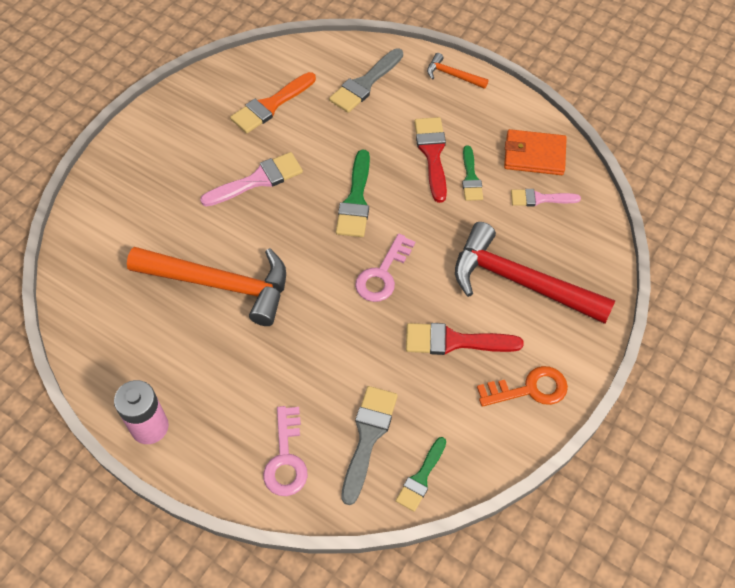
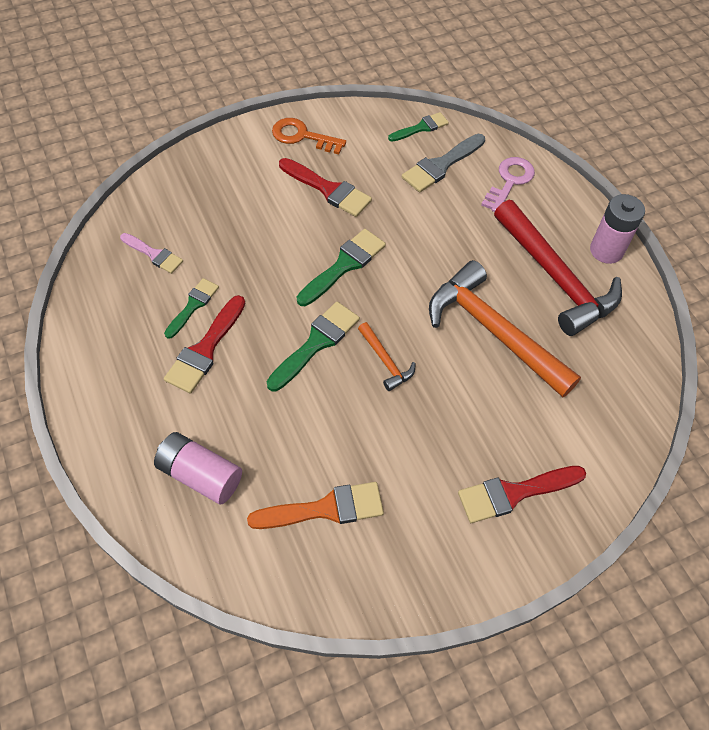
camera: 150 degrees left, 0 degrees up
pink brush [200,152,303,207] -> none
grey brush [329,48,403,113] -> pink battery [154,432,242,505]
pink key [355,234,415,302] -> green brush [297,229,386,306]
orange hammer [427,53,489,89] -> orange hammer moved to [358,322,416,391]
red hammer [455,222,616,324] -> red hammer moved to [494,200,622,336]
orange wallet [504,129,567,175] -> none
none -> red brush [458,466,586,523]

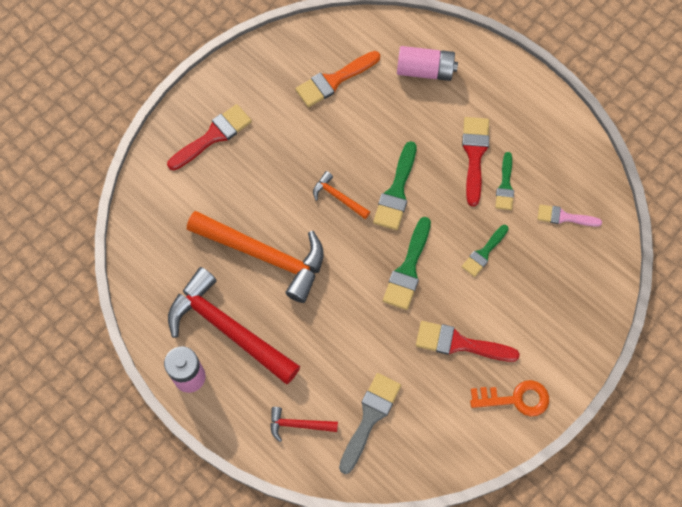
camera: 160 degrees right, 10 degrees up
green brush [388,112,449,142] -> green brush moved to [462,225,509,277]
pink key [481,157,535,212] -> red hammer [270,407,338,442]

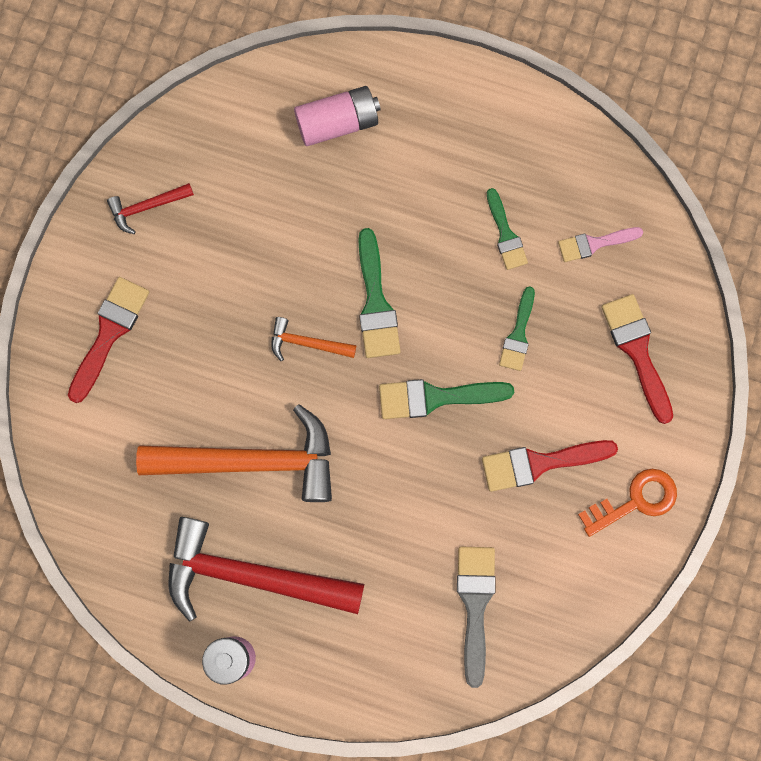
camera: 25 degrees left, 10 degrees up
red hammer [270,407,338,442] -> red hammer moved to [107,183,194,234]
orange brush [295,51,380,107] -> none
green brush [383,217,431,310] -> green brush turned 90 degrees clockwise [379,379,514,419]
red brush [462,117,489,206] -> red brush moved to [601,294,673,424]

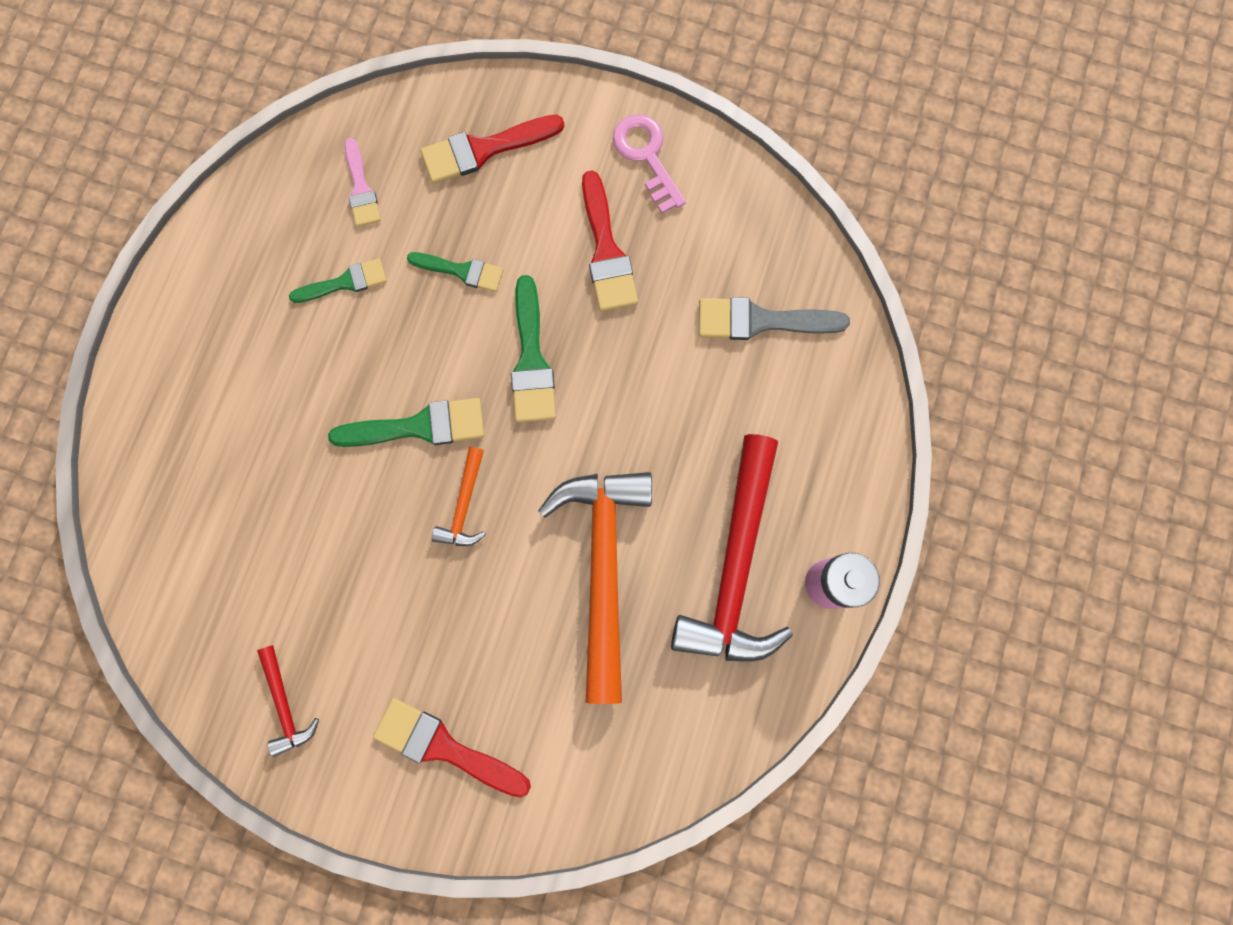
camera: 90 degrees left, 0 degrees up
pink battery [294,86,381,146] -> none
orange key [578,469,677,537] -> pink key [613,115,686,214]

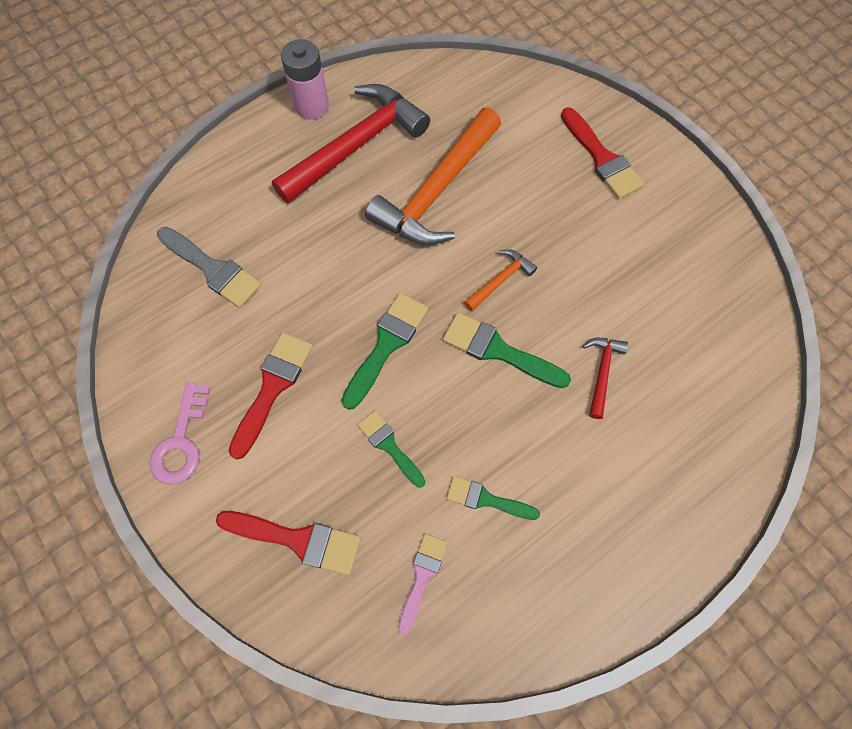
camera: 145 degrees left, 10 degrees down
red hammer [257,645,319,757] -> red hammer moved to [583,338,628,419]

